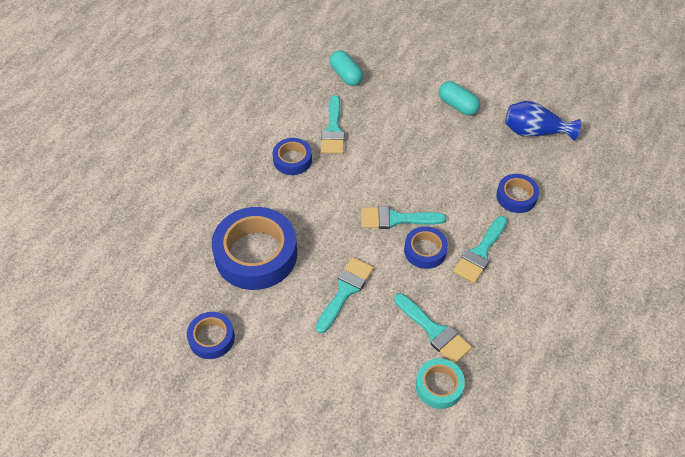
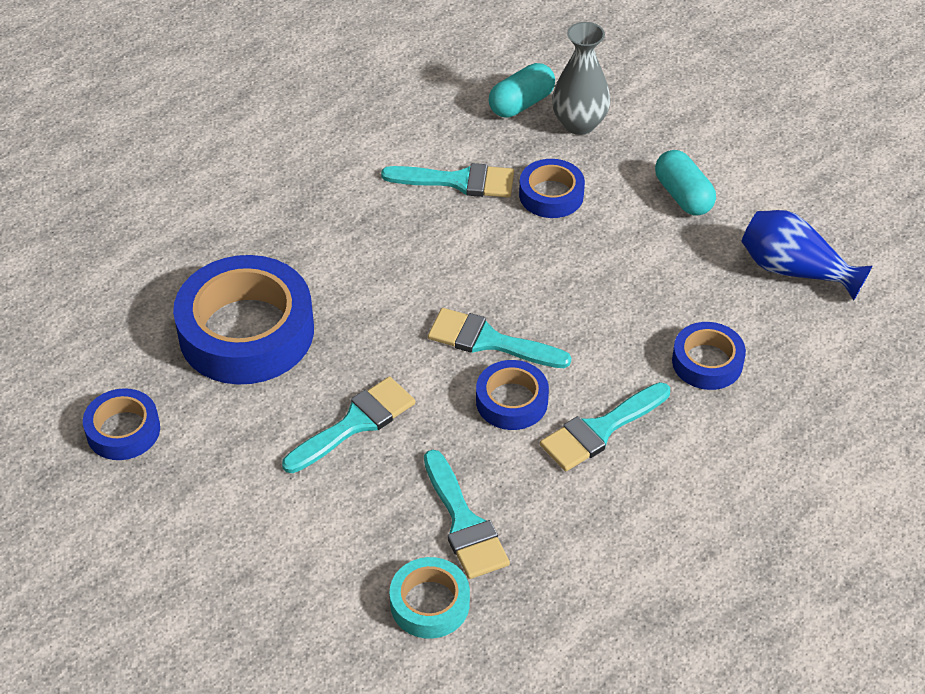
camera: 20 degrees right, 5 degrees down
blue tape [273,138,312,175] -> blue tape moved to [519,159,585,218]
turquoise brush [321,95,345,154] -> turquoise brush turned 105 degrees counterclockwise [381,163,514,198]
turquoise capsule [330,50,363,86] -> turquoise capsule turned 60 degrees clockwise [489,63,555,118]
none -> grey vase [552,22,611,135]

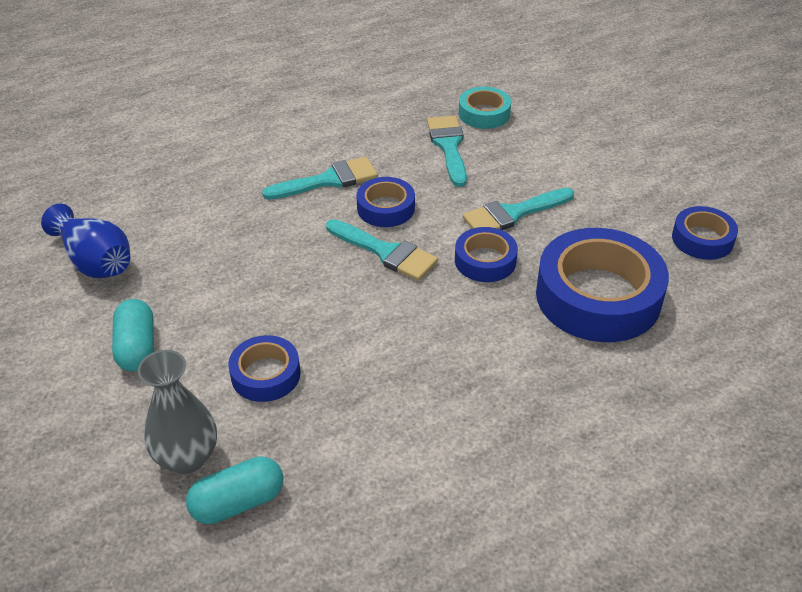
camera: 165 degrees left, 5 degrees down
turquoise brush [381,163,514,198] -> none
blue tape [672,322,746,390] -> blue tape moved to [455,227,518,282]

